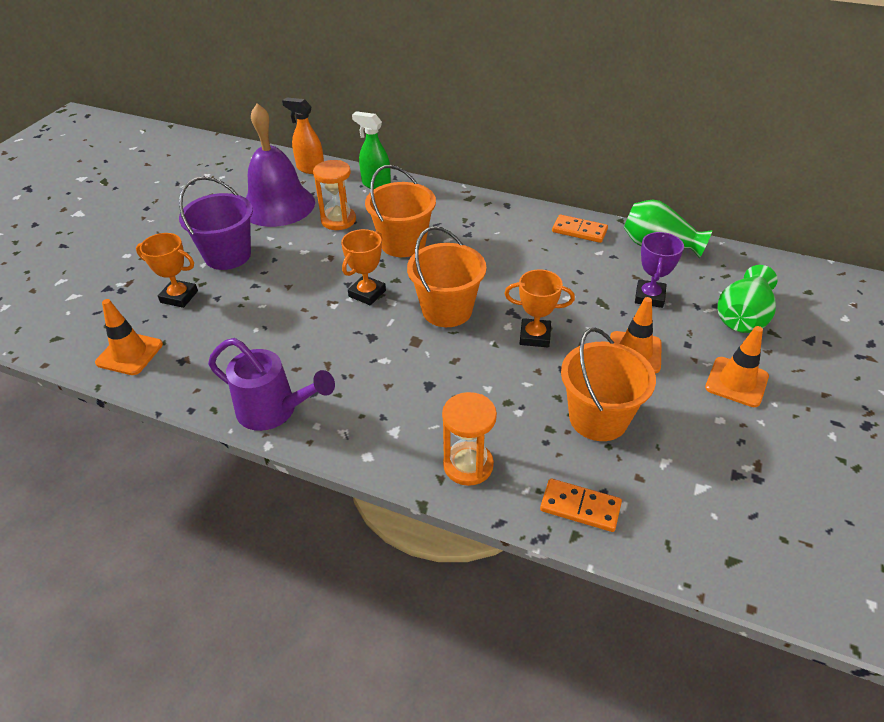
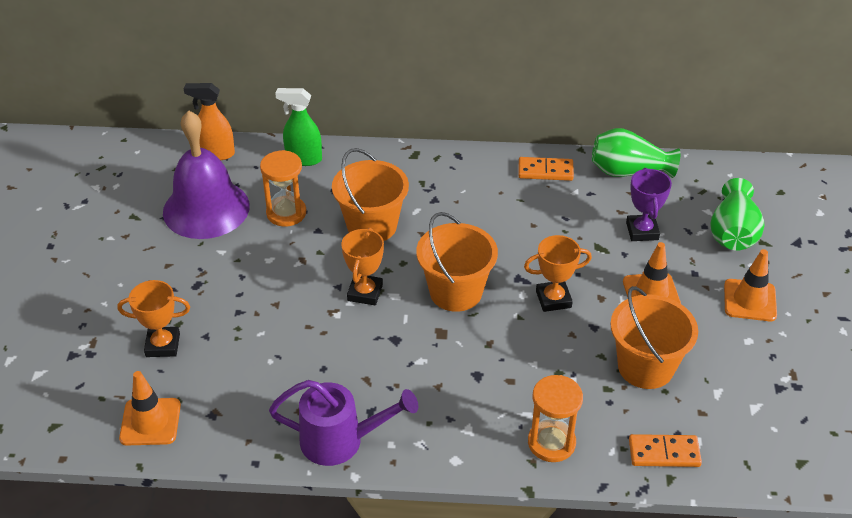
camera: 20 degrees left, 0 degrees up
purple bucket [179,176,253,270] -> none

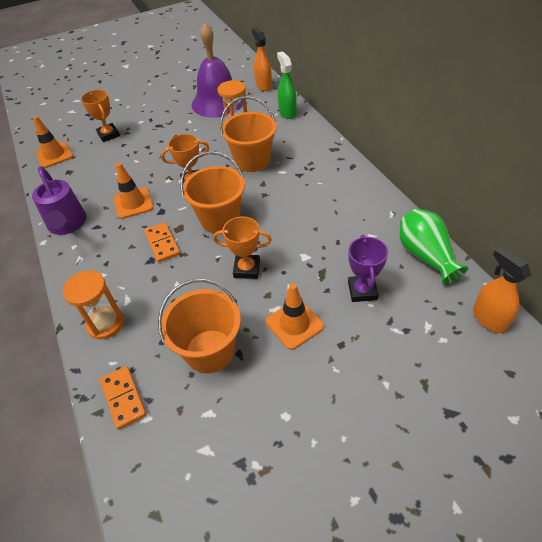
camera: 65 degrees right, 5 degrees up
orange domino [518,157,574,181] -> orange domino moved to [144,222,180,263]
orange trophy [524,235,592,312] -> orange trophy turned 45 degrees counterclockwise [213,216,272,279]
purple trophy [626,168,672,241] -> purple trophy turned 60 degrees counterclockwise [348,235,388,302]
green vase [710,178,764,251] -> none
orange traffic cone [724,249,777,321] -> orange traffic cone moved to [114,163,153,219]
none -> orange spray bottle [473,246,532,333]

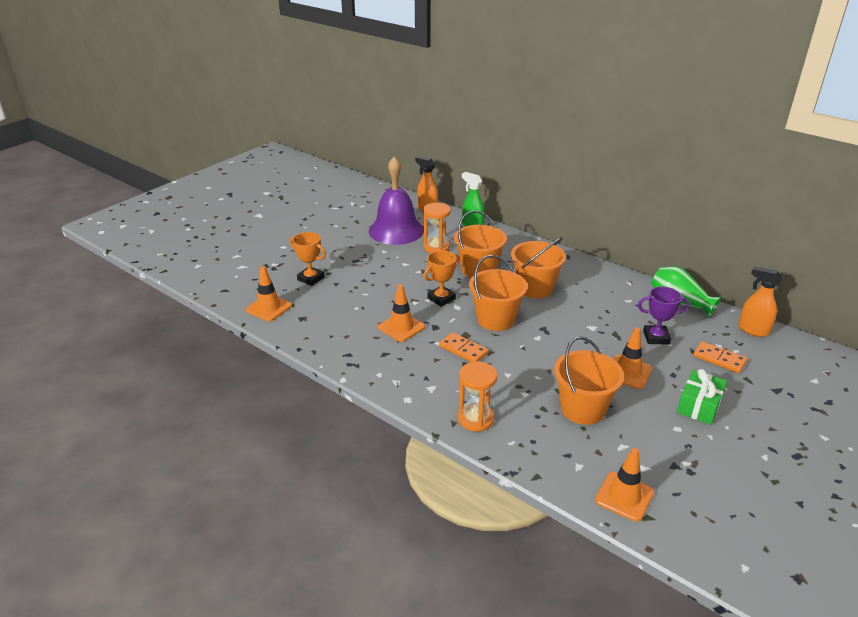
camera: 30 degrees left, 15 degrees down
purple watering can [32,166,87,235] -> none
orange domino [100,366,146,430] -> orange domino moved to [693,341,747,373]
orange trophy [213,216,272,279] -> none
purple trophy [348,235,388,302] -> purple trophy turned 60 degrees counterclockwise [638,286,690,344]
none -> orange bucket [511,237,566,298]
none -> orange traffic cone [595,448,654,522]
none -> green gift [677,369,727,425]

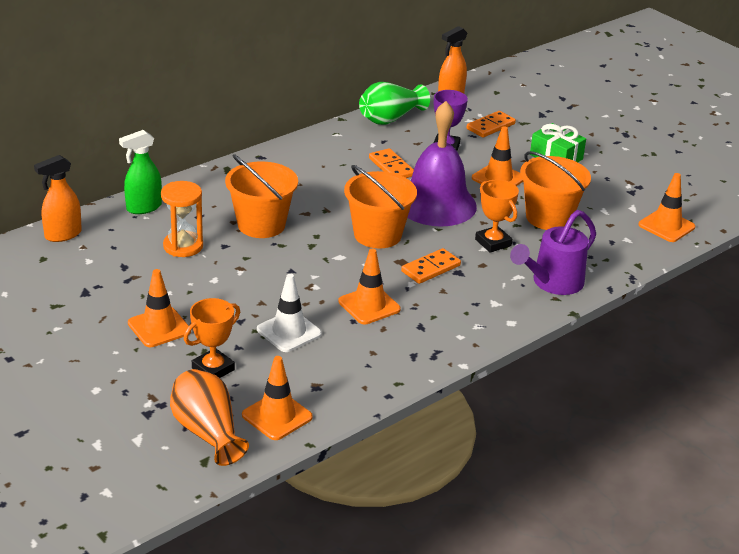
camera: 80 degrees left, 0 degrees up
purple bell [369,156,424,245] -> purple bell moved to [407,101,477,227]
orange trophy [424,251,459,307] -> orange trophy moved to [475,180,519,253]
orange hourglass [458,361,497,432] -> purple watering can [510,210,596,295]
orange bucket [511,237,566,298] -> none
none -> orange traffic cone [128,269,191,347]
none -> orange vase [170,369,249,466]
none -> white traffic cone [257,274,322,352]
none -> orange domino [369,148,414,178]

